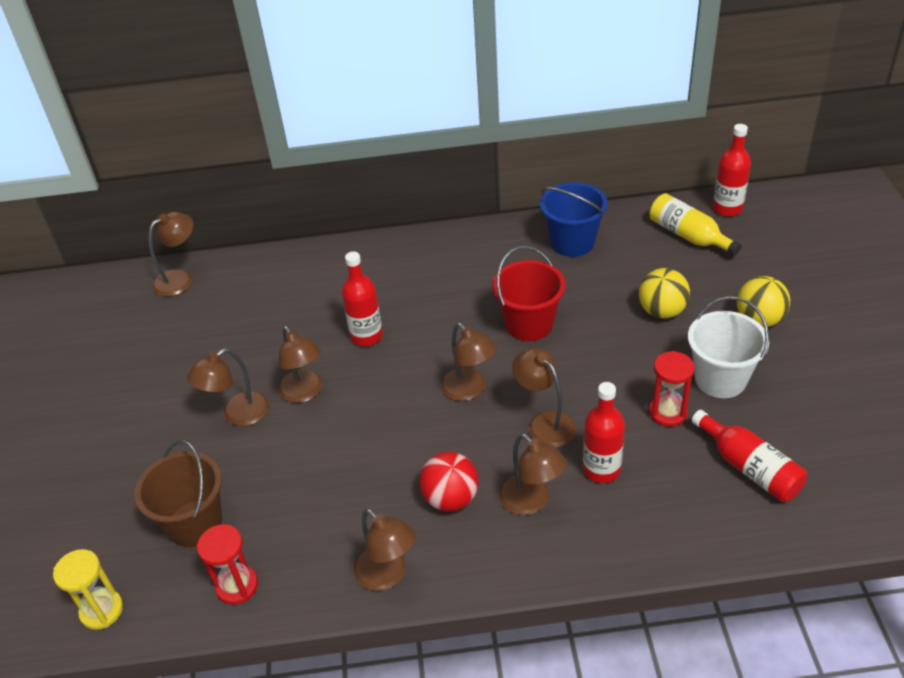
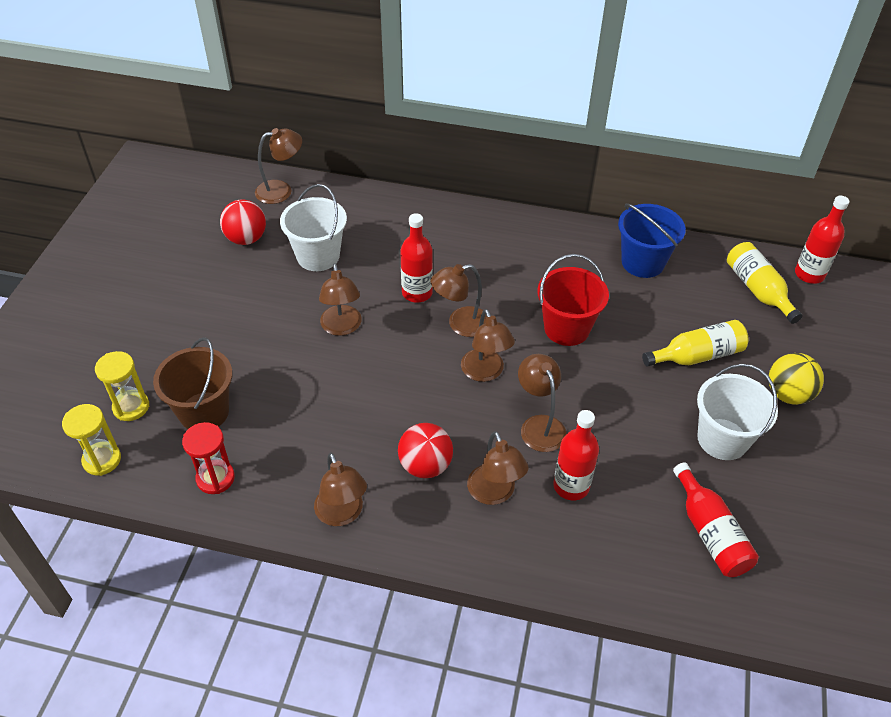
camera: 15 degrees right, 5 degrees up
brown lamp [187,348,269,426] -> brown lamp moved to [430,264,487,337]
yellow ball [639,268,690,318] -> yellow bottle [642,320,748,367]
red hourglass [649,351,695,427] -> none
none -> yellow hourglass [95,351,149,421]
none -> red ball [220,199,266,245]
none -> white bucket [280,184,347,271]

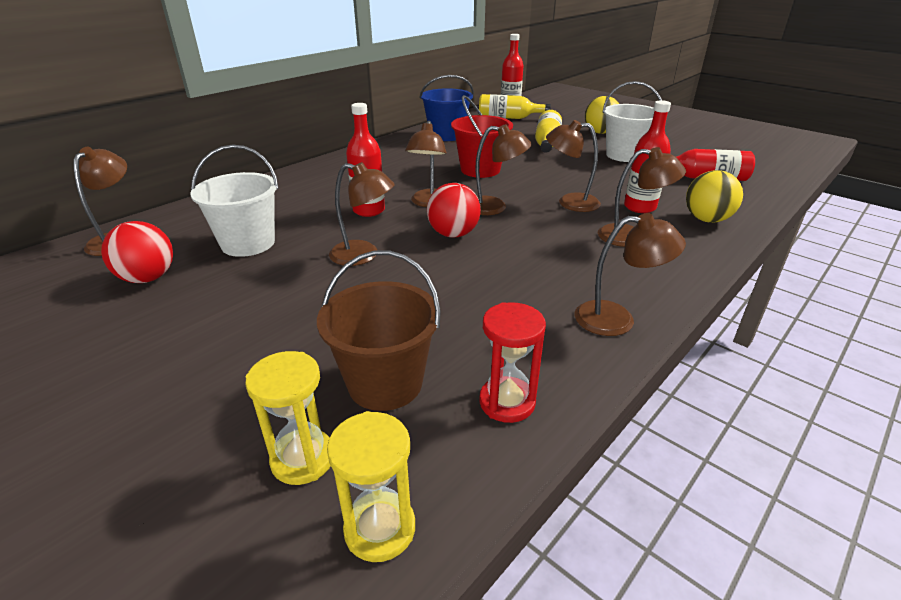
camera: 60 degrees left, 15 degrees down
red ball [398,423,453,478] -> red ball moved to [427,183,481,237]
none -> yellow ball [686,170,743,223]

